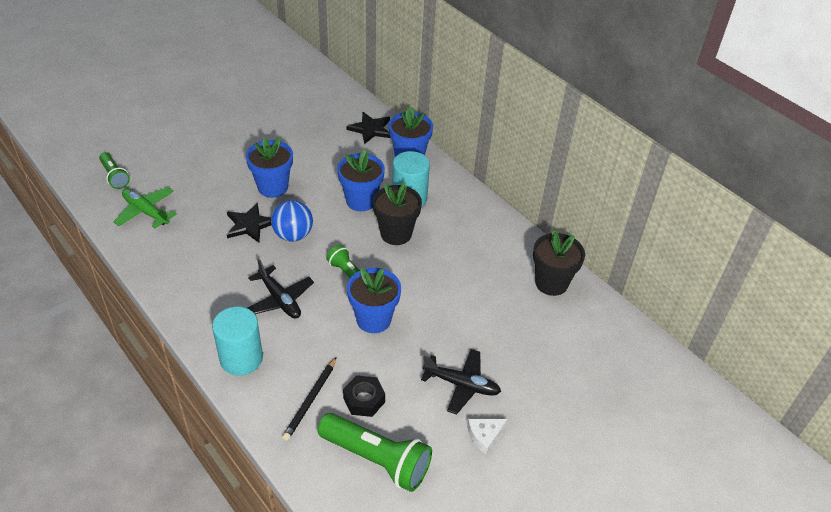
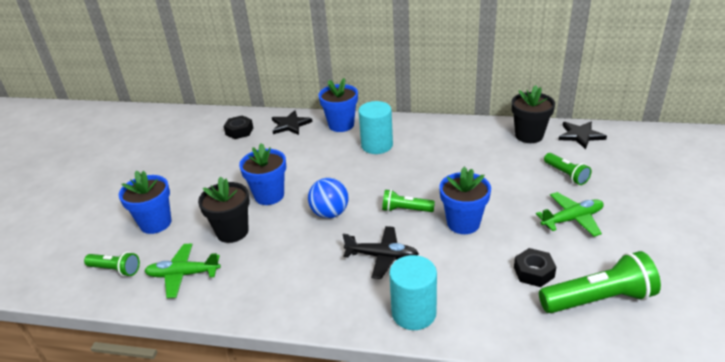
camera: 35 degrees left, 10 degrees down
black star [227,203,271,243] -> black star moved to [558,122,607,149]
black pencil [282,357,337,441] -> none
blue flower pot [337,149,385,211] -> blue flower pot moved to [119,171,171,234]
black flower pot [373,183,422,245] -> black flower pot moved to [198,177,250,243]
black plane [421,349,501,415] -> green plane [536,192,604,237]
white cheese [467,419,507,455] -> none
none -> black nut [224,115,253,139]
none -> green flashlight [544,153,591,185]

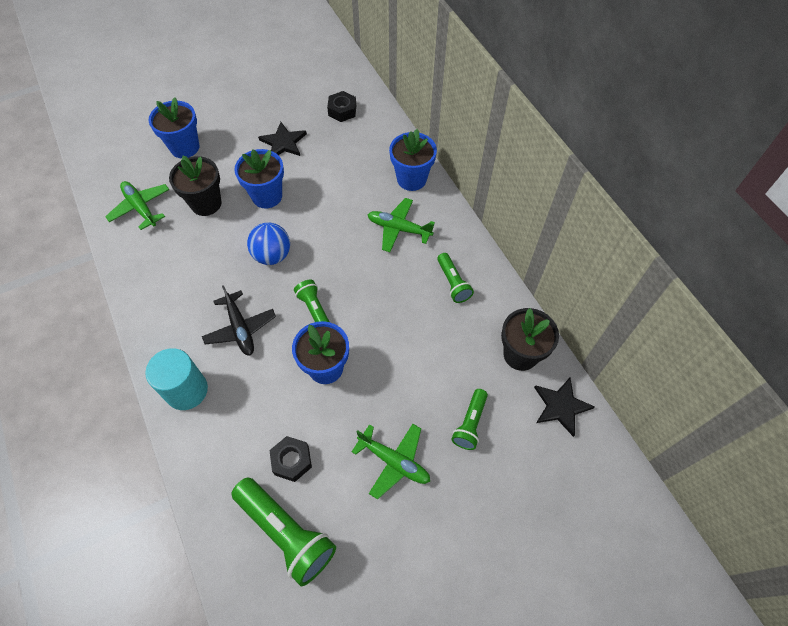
camera: 50 degrees right, 25 degrees up
green flashlight [84,252,140,277] -> green flashlight moved to [437,253,474,303]
black star [272,110,312,135] -> black star moved to [258,122,307,156]
turquoise cylinder [358,101,393,154] -> green plane [368,198,435,252]

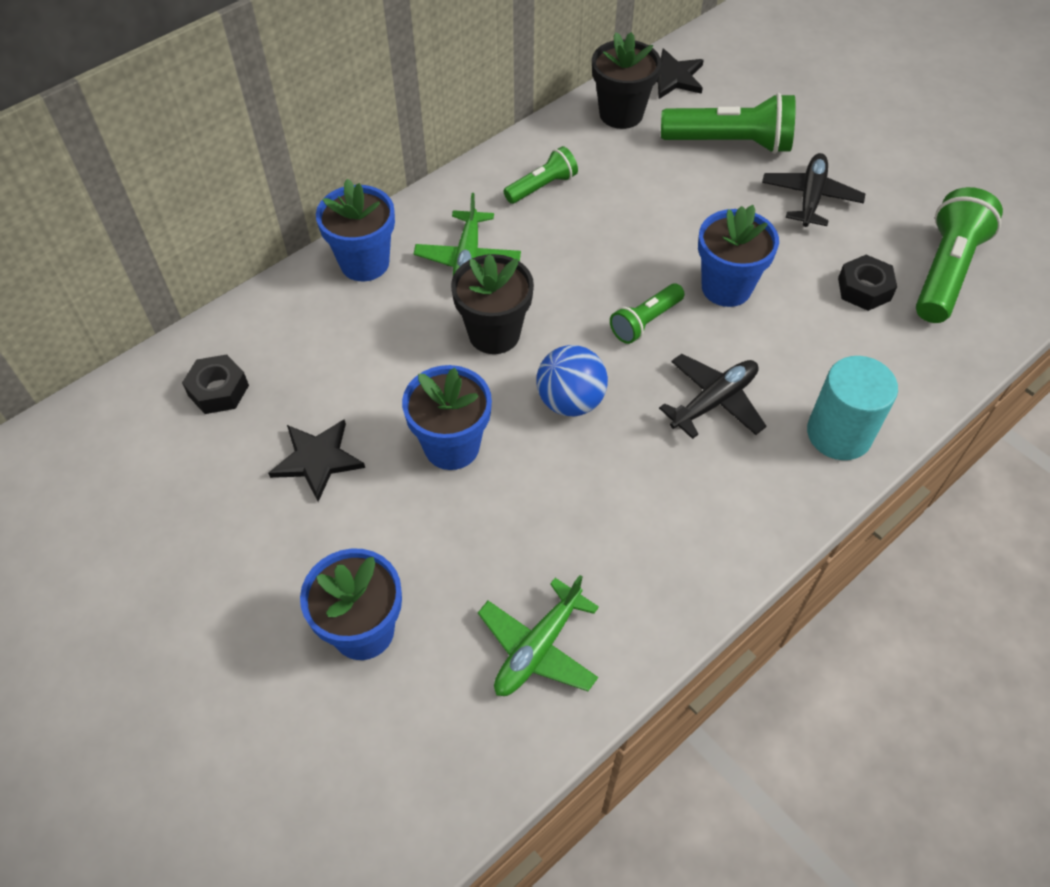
camera: 105 degrees left, 5 degrees down
black flower pot [169,156,222,216] -> black flower pot moved to [451,254,534,354]
green plane [351,424,430,499] -> black plane [762,153,865,227]
green flashlight [451,389,488,450] -> green flashlight [661,93,796,154], size x1.76

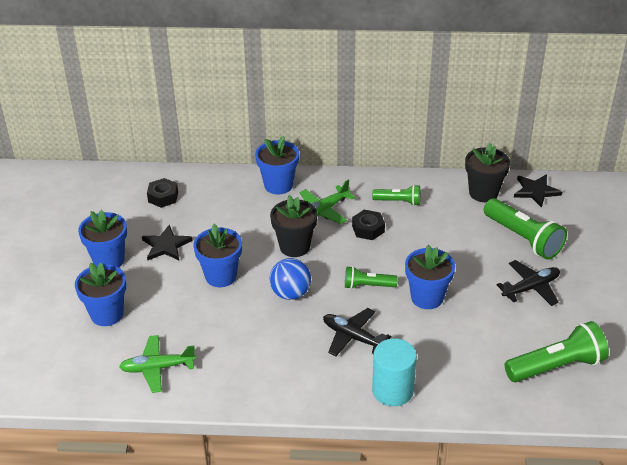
camera: 45 degrees right, 15 degrees down
black plane [659,354,766,439] -> black plane turned 150 degrees counterclockwise [323,308,391,357]
black nut [838,255,897,311] -> black nut moved to [352,210,385,240]
none -> blue flower pot [78,210,127,268]

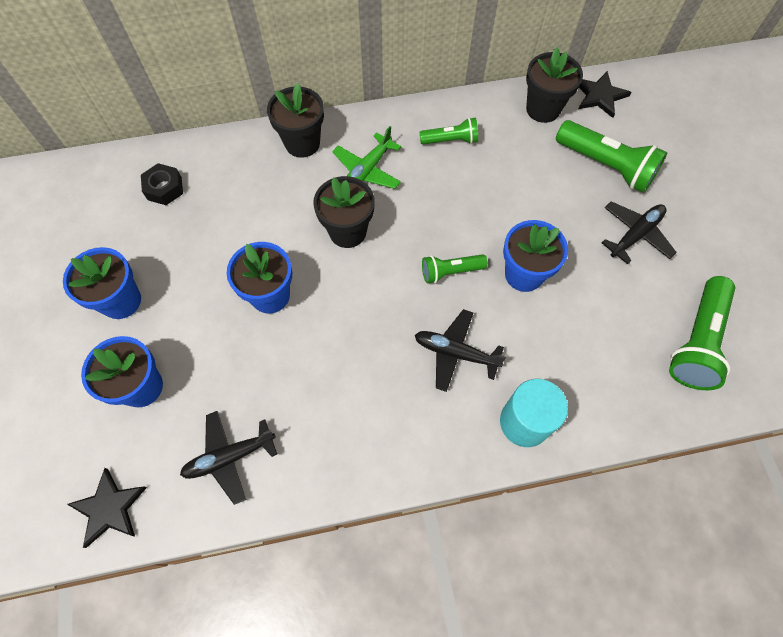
camera: 15 degrees left, 25 degrees up
green plane [119,335,196,393] -> black plane [180,411,277,505]
black star [142,225,193,260] -> black star moved to [67,468,147,548]
blue flower pot [255,136,299,195] -> black flower pot [267,83,324,158]
blue ball [270,258,311,300] -> none
black nut [352,210,385,240] -> none
green flashlight [504,321,609,382] -> green flashlight turned 150 degrees clockwise [669,276,735,390]

